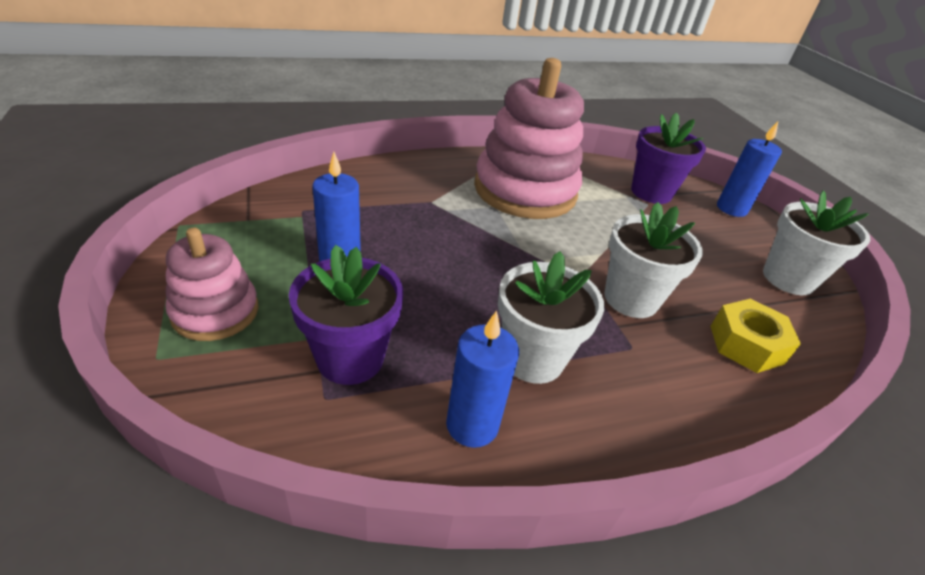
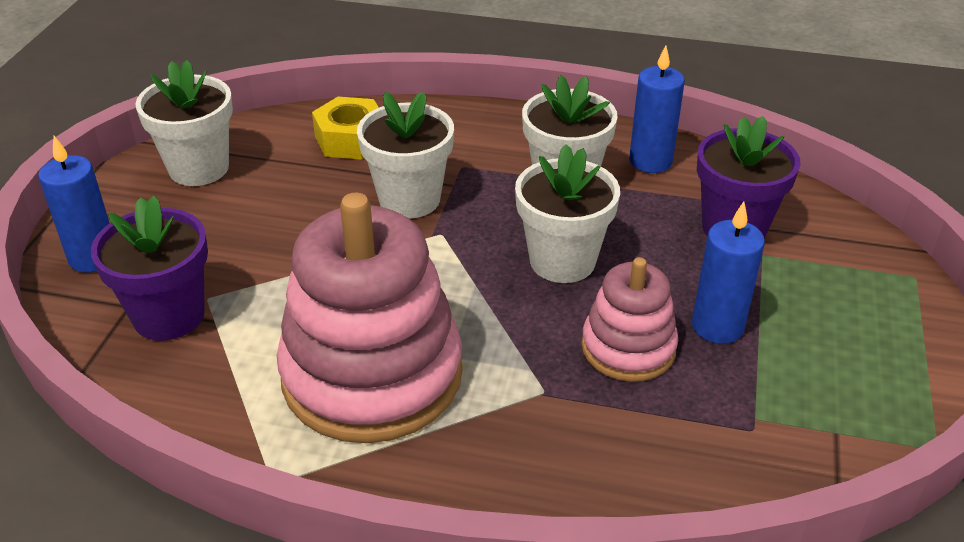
camera: 145 degrees left, 0 degrees up
pink stacking toy [166,228,259,341] -> pink stacking toy moved to [582,257,678,382]
none -> white flower pot [515,144,620,283]

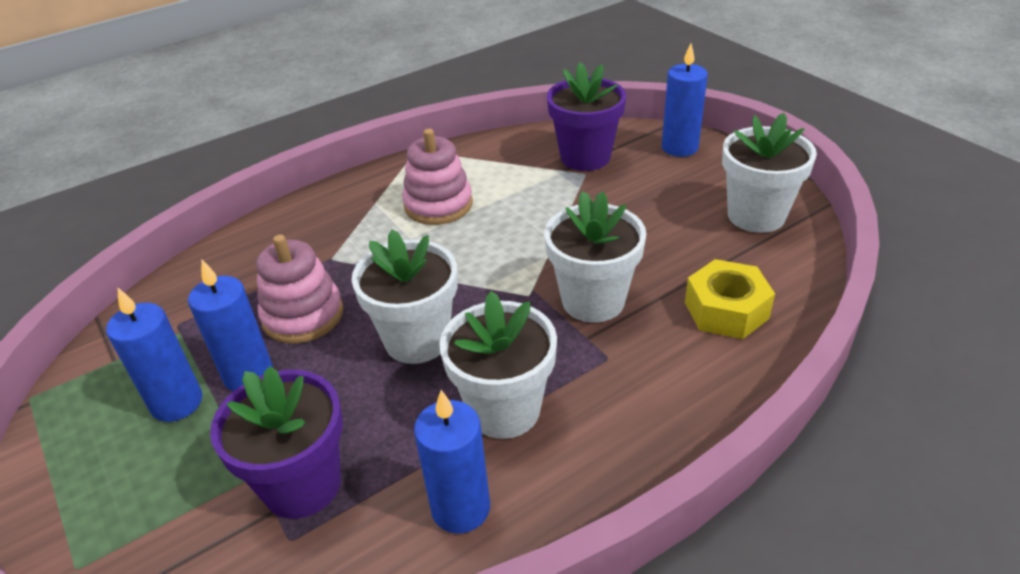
camera: 135 degrees right, 0 degrees up
pink stacking toy [277,193,463,443] -> pink stacking toy [402,129,473,225], size x0.54
none -> blue candle [106,287,202,422]

